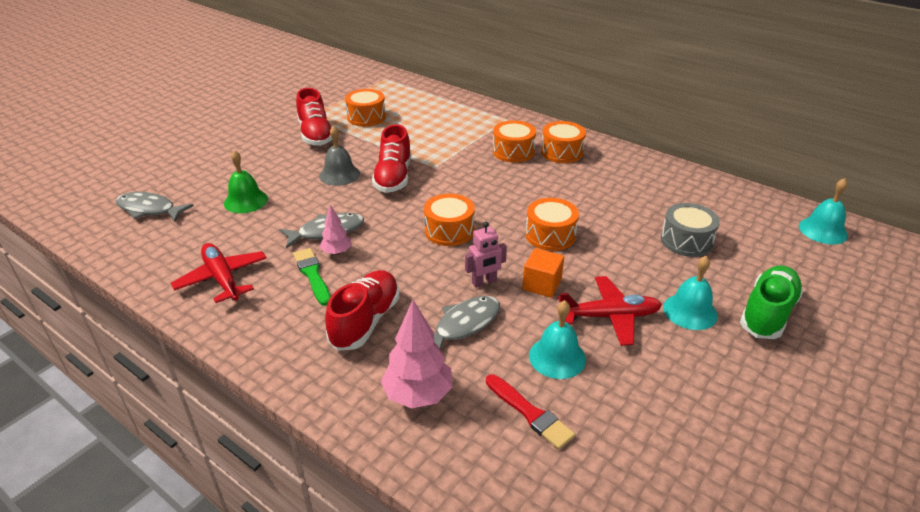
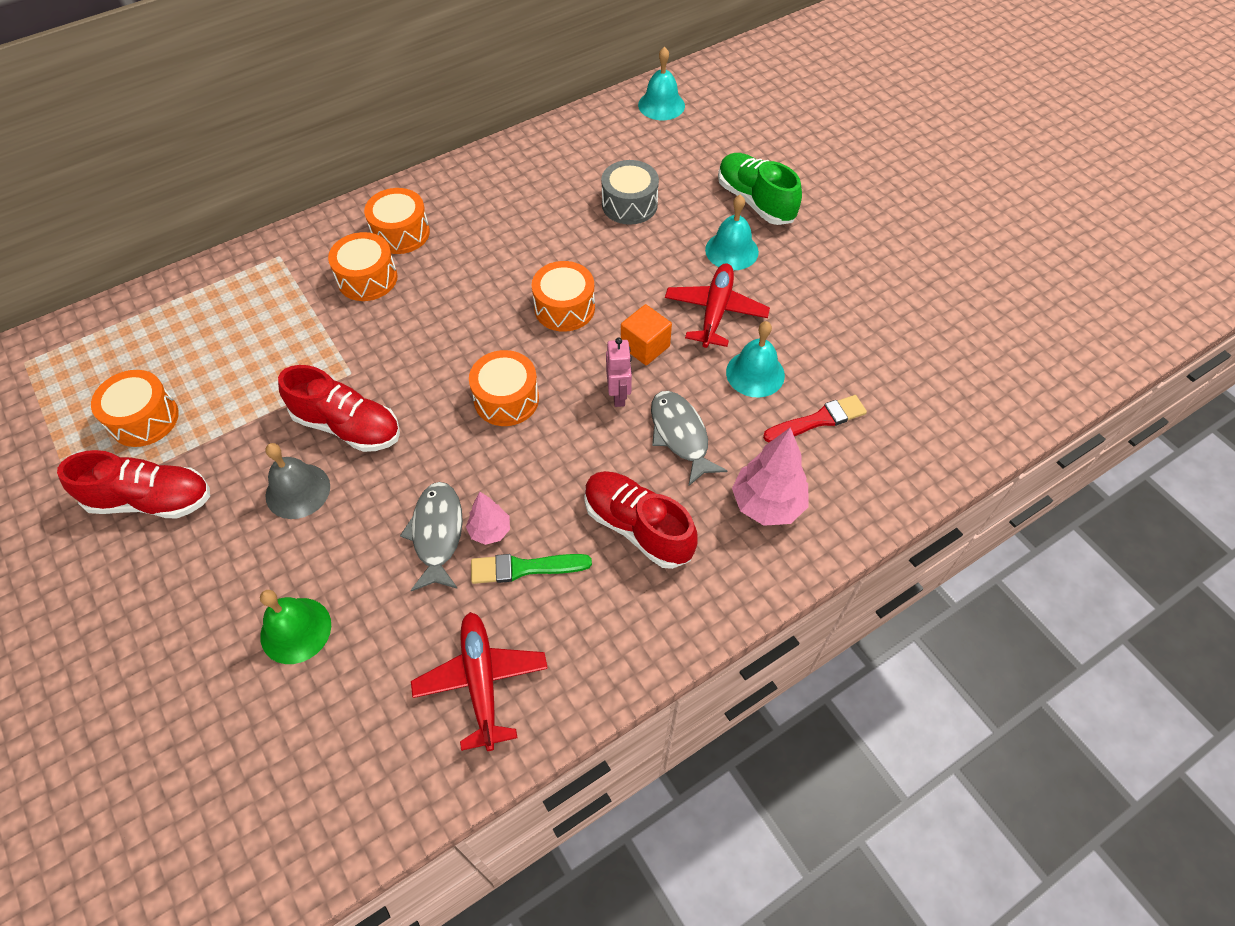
camera: 70 degrees left, 20 degrees up
grey fish [116,192,194,222] -> none
red plane [171,243,267,303] -> red plane turned 90 degrees clockwise [411,612,548,751]

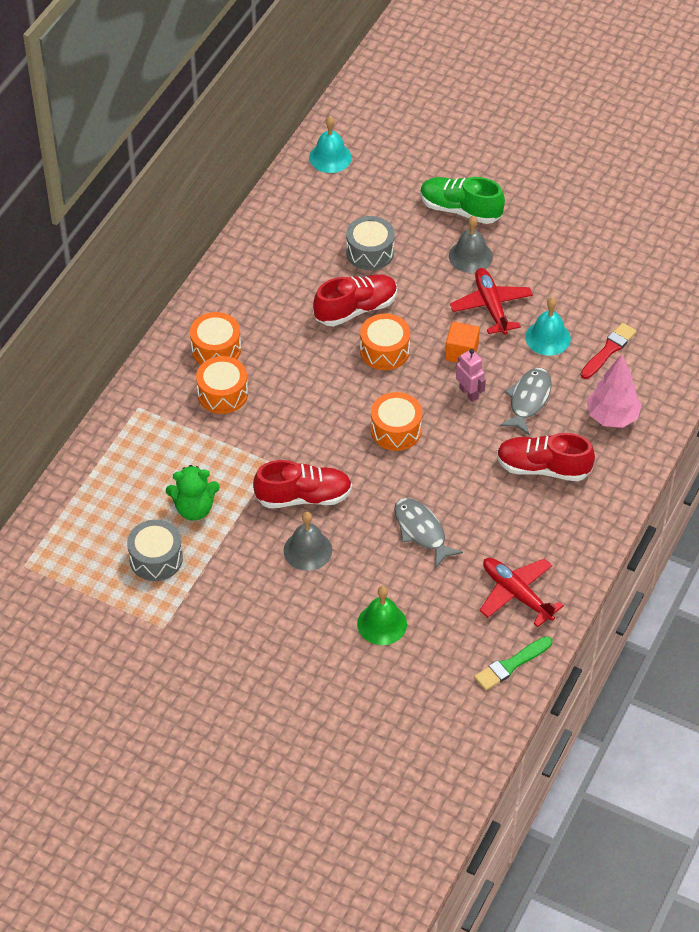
camera: 30 degrees left, 5 degrees down
red shoe [57,450,210,518] -> red shoe moved to [313,274,397,326]
orange drum [91,370,179,447] -> grey drum [127,520,183,581]
pink tree [466,492,510,545] -> none
green brush [471,554,592,584] -> green brush moved to [474,636,552,691]
grey fish [651,391,727,486] -> grey fish turned 75 degrees clockwise [499,368,552,435]
turquoise bell [705,194,759,270] -> grey bell [449,215,493,273]
none -> green teddy bear [166,465,220,521]

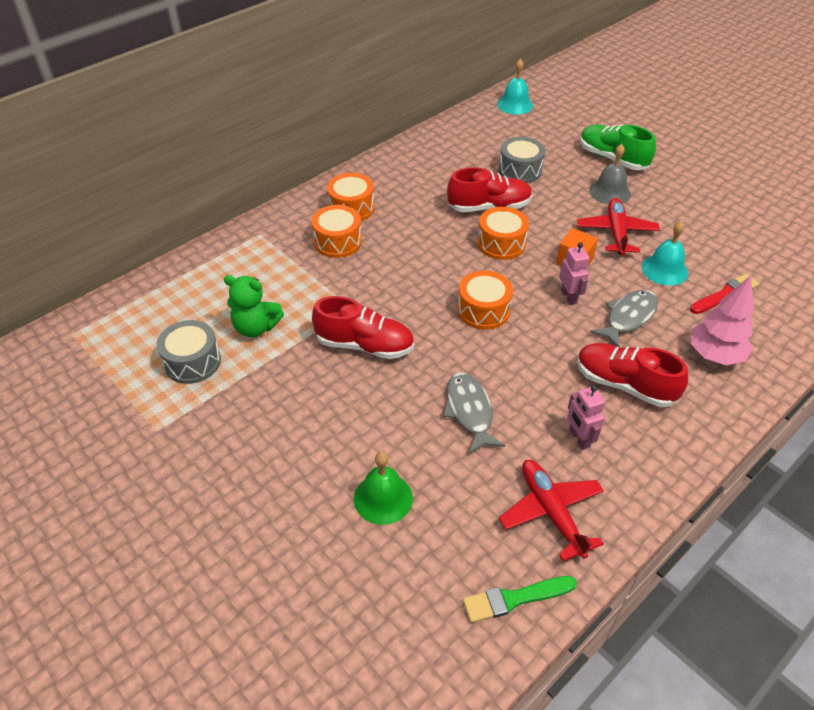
camera: 20 degrees right, 5 degrees down
grey bell [284,512,332,571] -> none
none -> pink robot [567,385,605,450]

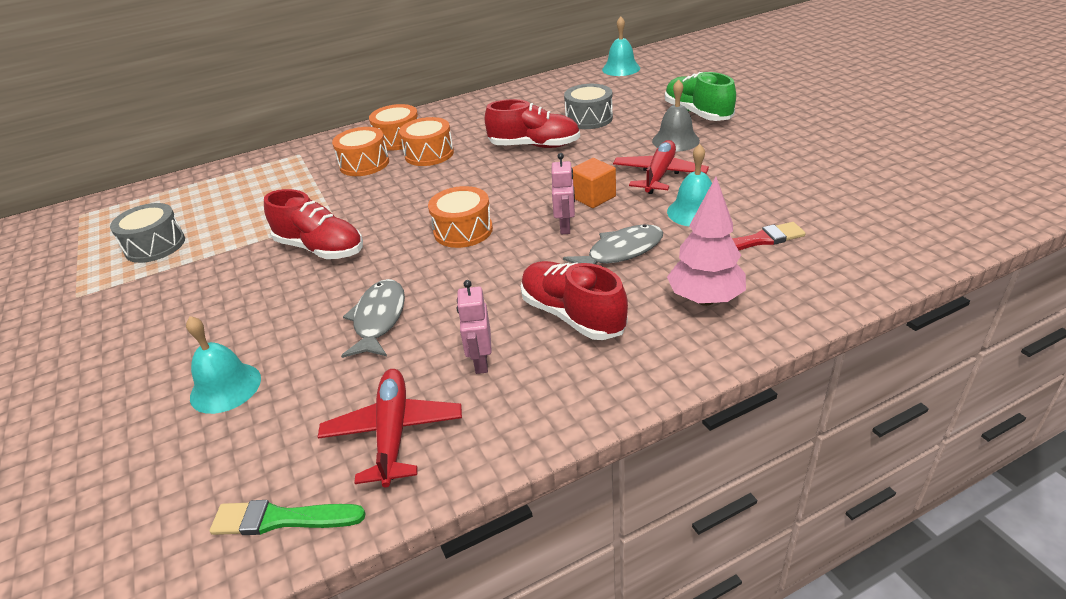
camera: 20 degrees right, 10 degrees down
green teddy bear [224,275,284,337] -> none
green bell [354,452,413,525] -> turquoise bell [186,316,261,414]
orange drum [478,207,529,260] -> orange drum moved to [399,117,454,166]

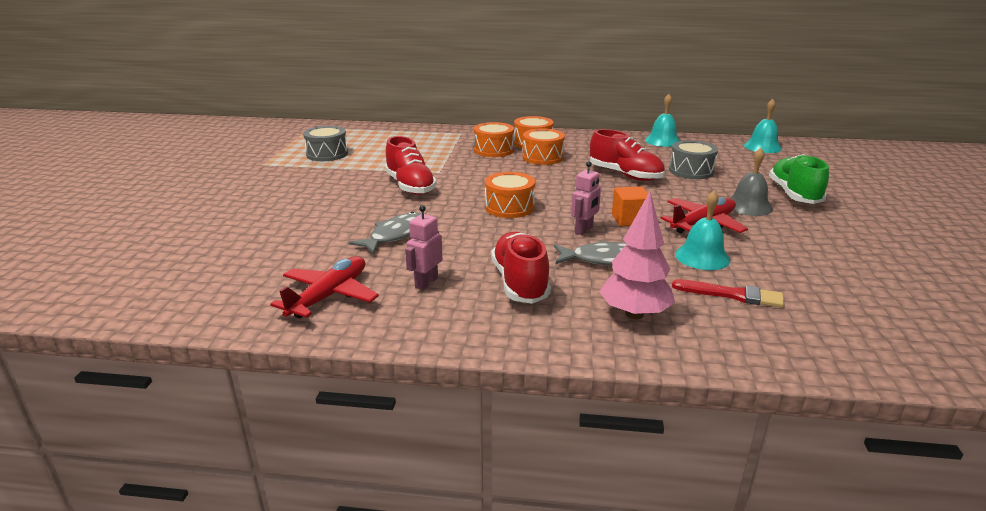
camera: 30 degrees right, 10 degrees down
turquoise bell [186,316,261,414] -> turquoise bell moved to [645,94,680,147]
green brush [210,500,366,535] -> none

